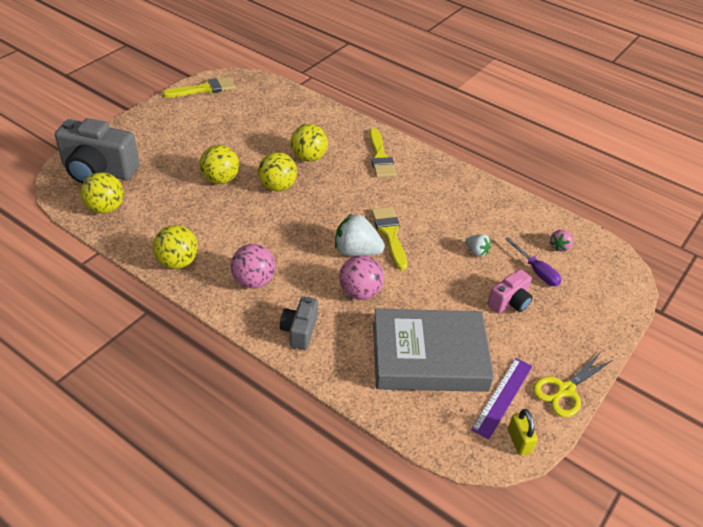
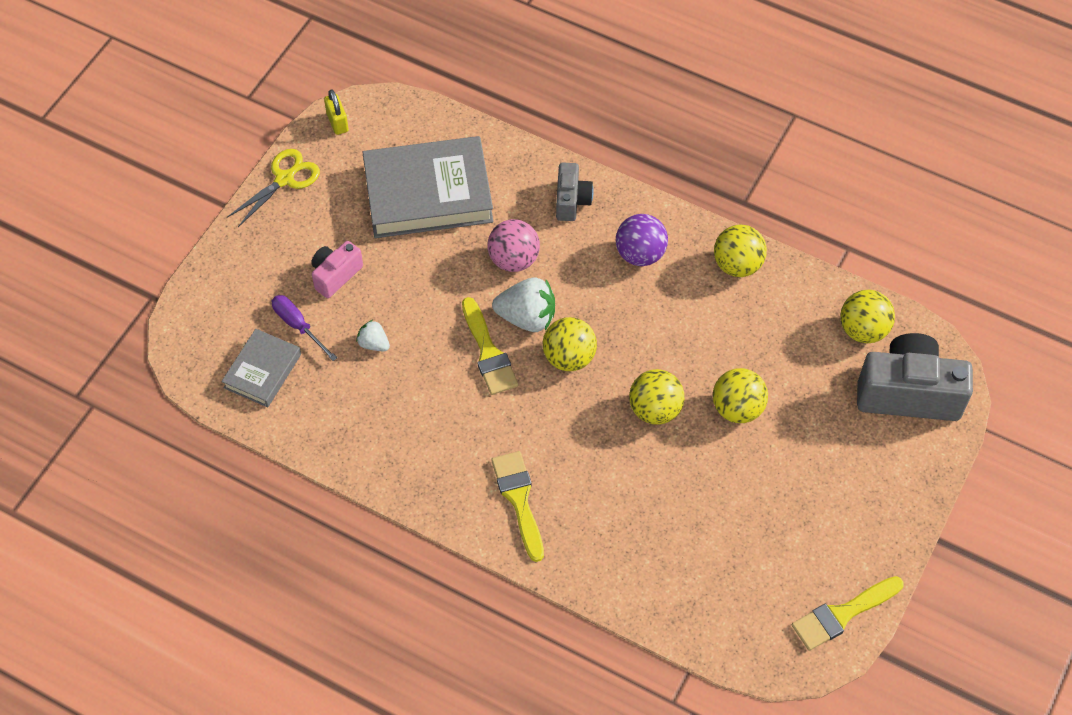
camera: 175 degrees right, 15 degrees up
pink ball [231,244,276,288] -> purple ball [616,214,668,266]
yellow ball [291,124,328,161] -> yellow ball moved to [543,317,597,371]
purple ruler [471,358,532,440] -> none
pink strawberry [550,230,573,252] -> grey book [221,329,301,407]

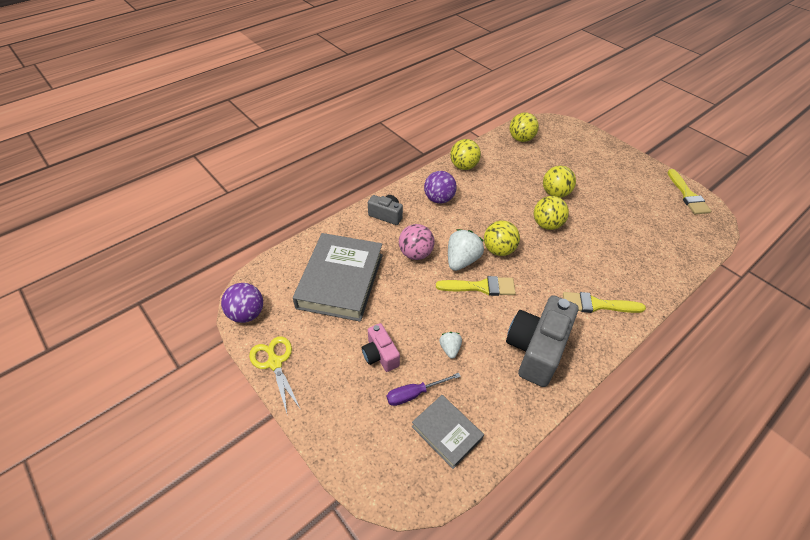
camera: 70 degrees left, 10 degrees down
yellow padlock [324,89,349,135] -> purple ball [221,283,263,323]
white strawberry [356,320,390,351] -> white strawberry turned 120 degrees clockwise [439,332,462,359]
grey camera [857,333,973,421] -> grey camera moved to [506,295,578,387]

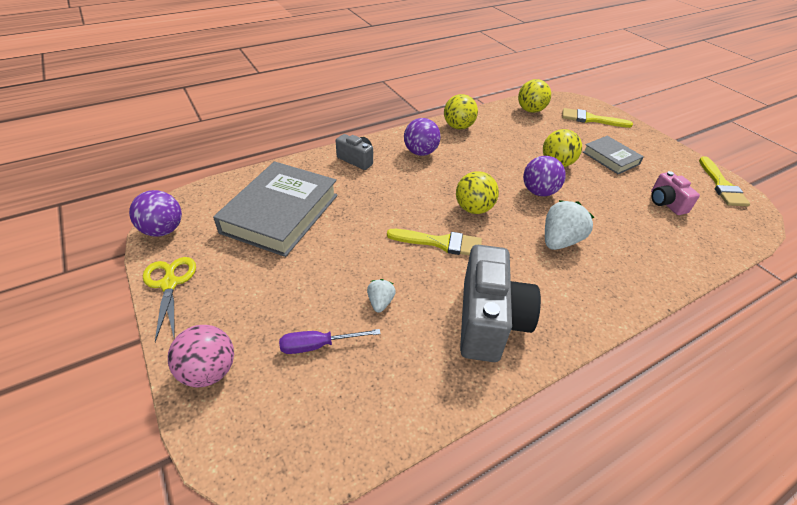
camera: 10 degrees right, 5 degrees down
pink camera [362,323,400,372] -> pink camera moved to [651,171,700,215]
pink ball [399,224,435,260] -> pink ball moved to [168,325,234,388]
grey book [412,395,484,469] -> grey book moved to [583,136,644,174]
white strawberry [448,229,484,271] -> white strawberry moved to [545,200,594,250]
grey camera [506,295,578,387] -> grey camera turned 150 degrees clockwise [460,245,541,362]
yellow ball [534,196,569,230] -> purple ball [523,156,566,196]
yellow brush [563,292,646,313] -> yellow brush moved to [562,108,633,128]

